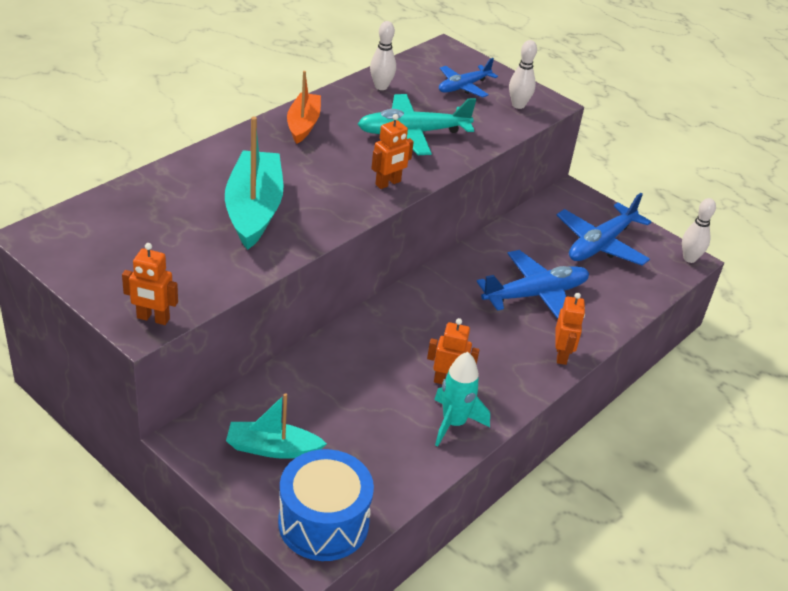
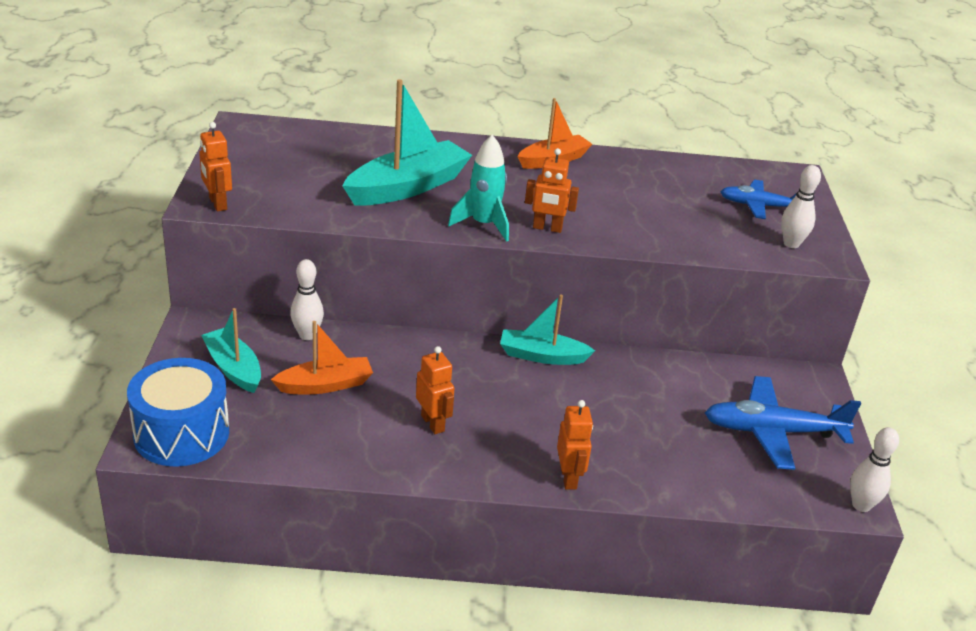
camera: 50 degrees right, 5 degrees down
turquoise plane [358,94,476,155] -> none
white bowling pin [370,21,396,90] -> white bowling pin moved to [290,259,324,340]
turquoise rocket [434,352,490,446] -> turquoise rocket moved to [448,135,509,242]
blue plane [477,250,589,319] -> none
orange robot [555,293,585,365] -> orange robot turned 60 degrees counterclockwise [557,400,593,489]
none -> orange boat [271,321,373,394]
none -> turquoise boat [500,295,595,365]

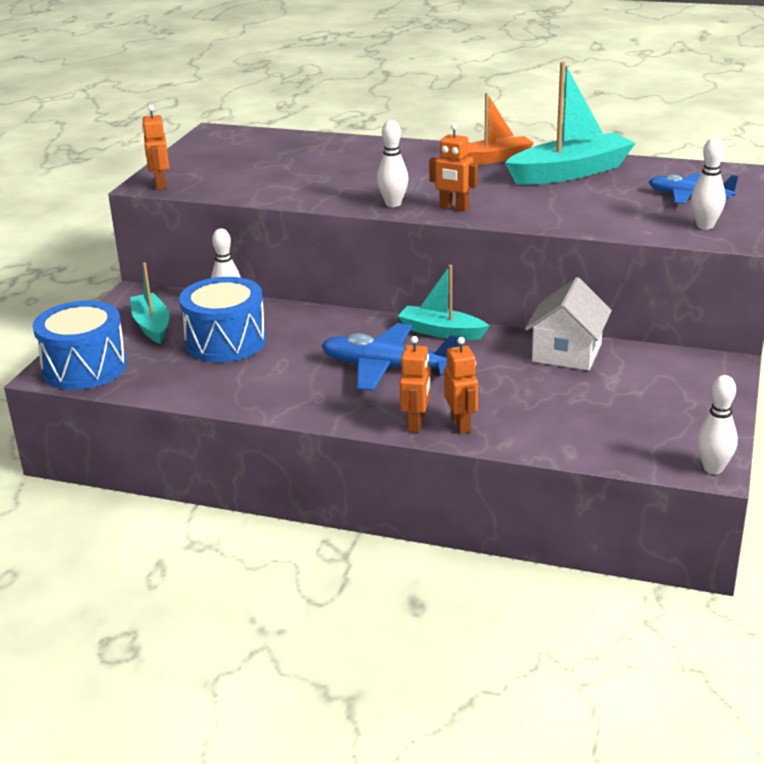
camera: 20 degrees right, 5 degrees down
orange boat [271,321,373,394] -> blue drum [179,277,266,362]
turquoise boat [342,79,472,206] -> turquoise boat moved to [505,61,636,185]
orange robot [416,346,454,434] -> orange robot moved to [444,337,478,434]
turquoise rocket [448,135,509,242] -> white bowling pin [377,120,409,207]
blue plane [705,376,861,470] -> blue plane moved to [321,323,461,391]
none -> white house [525,277,612,371]

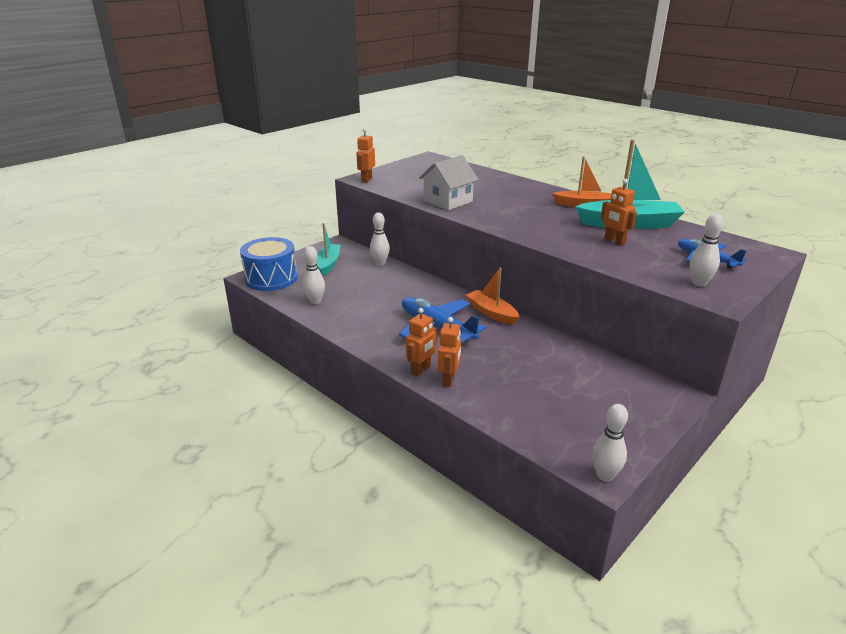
camera: 25 degrees right, 0 degrees up
blue drum [179,277,266,362] -> none
white bowling pin [377,120,409,207] -> white bowling pin moved to [303,246,325,304]
turquoise boat [398,265,489,340] -> orange boat [466,267,519,325]
orange robot [429,124,478,212] -> orange robot moved to [601,179,637,246]
white house [525,277,612,371] -> white house moved to [419,155,478,210]

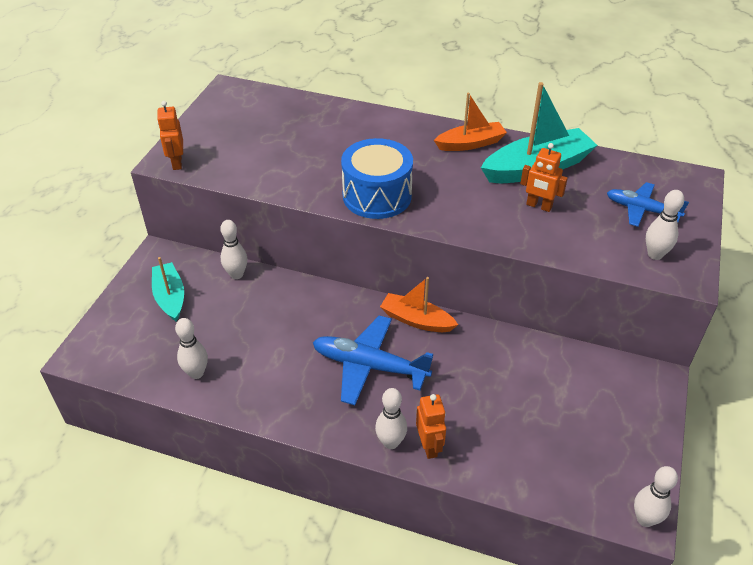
camera: 25 degrees left, 15 degrees up
blue drum [240,237,298,291] -> blue drum moved to [341,138,413,219]
orange robot [406,308,437,376] -> white bowling pin [375,388,407,449]
white house [419,155,478,210] -> none

